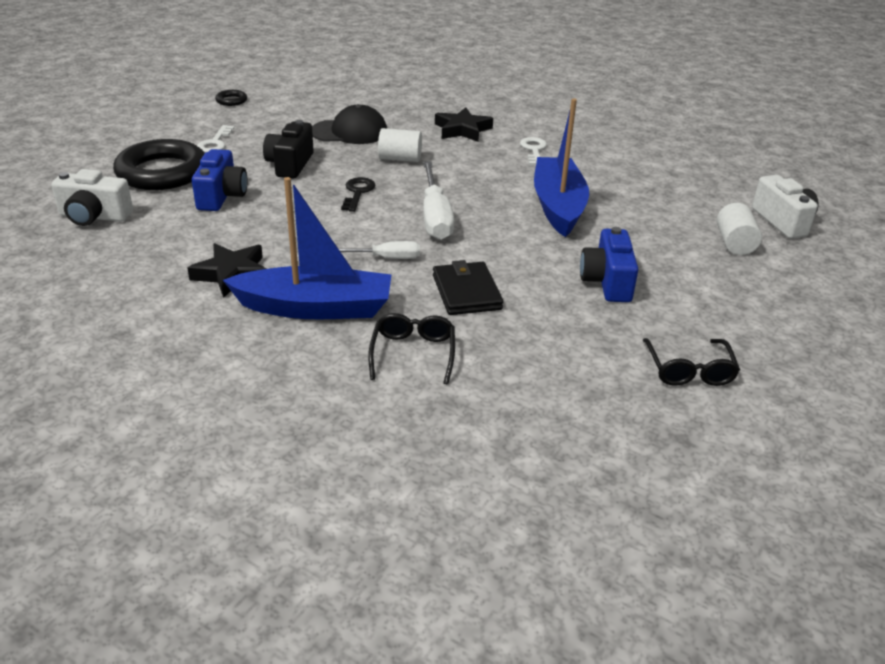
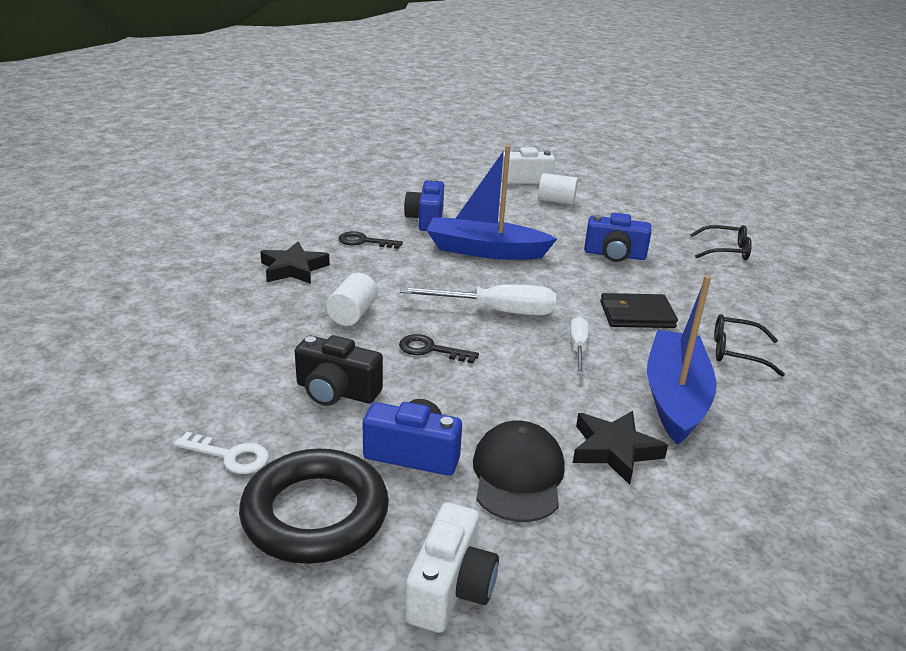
camera: 80 degrees left, 5 degrees down
black ring [215,90,247,106] -> none
black cap [312,104,387,144] -> black cap moved to [473,421,565,522]
white key [520,137,547,165] -> black key [339,231,403,249]
none -> blue camera [404,178,444,231]

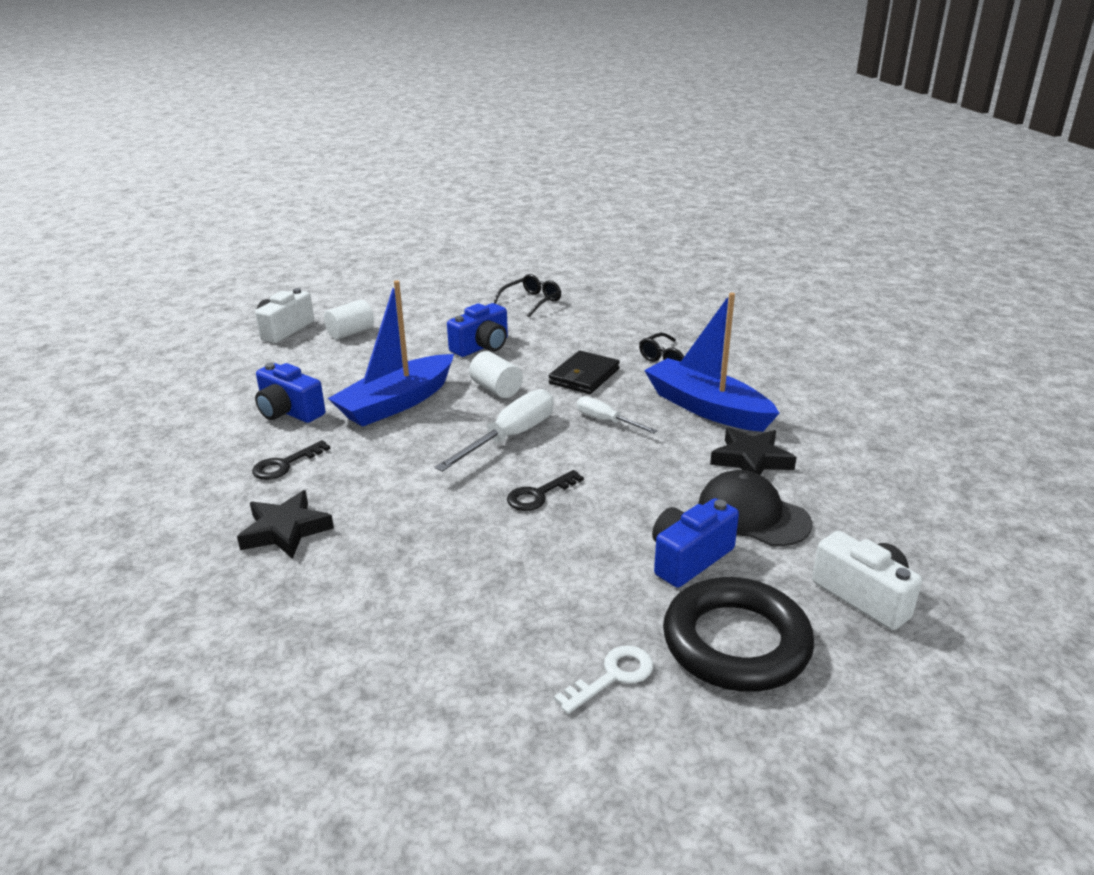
camera: 55 degrees left, 0 degrees up
black camera [295,335,383,406] -> none
white cylinder [326,273,378,326] -> white cylinder moved to [469,351,523,398]

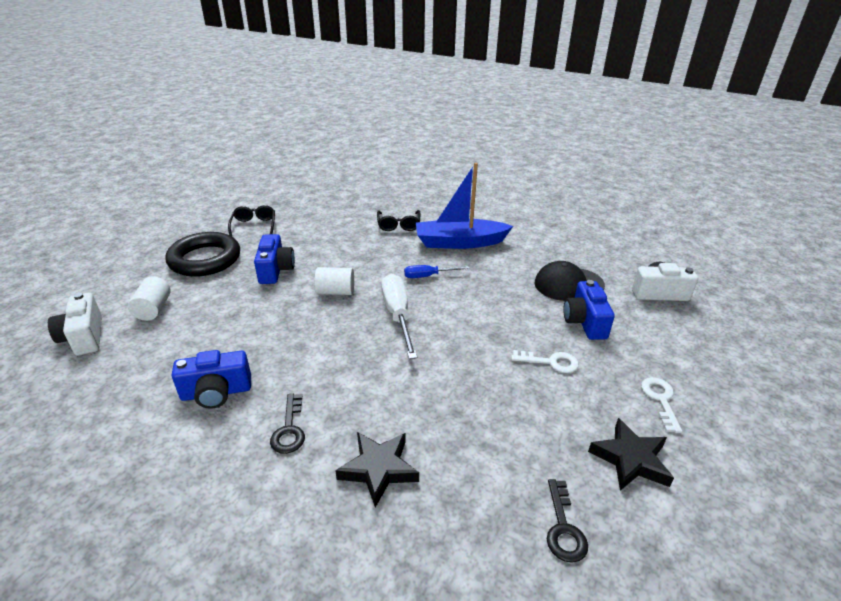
camera: 50 degrees left, 5 degrees up
blue boat [328,280,454,427] -> none
black key [507,470,584,511] -> black key moved to [547,479,588,563]
black wallet [549,351,620,394] -> none
white screwdriver [577,396,657,433] -> blue screwdriver [404,265,470,278]
black ring [663,577,814,692] -> black ring moved to [165,232,240,277]
black star [710,427,796,475] -> black star moved to [588,418,674,491]
none -> white key [511,350,579,373]

